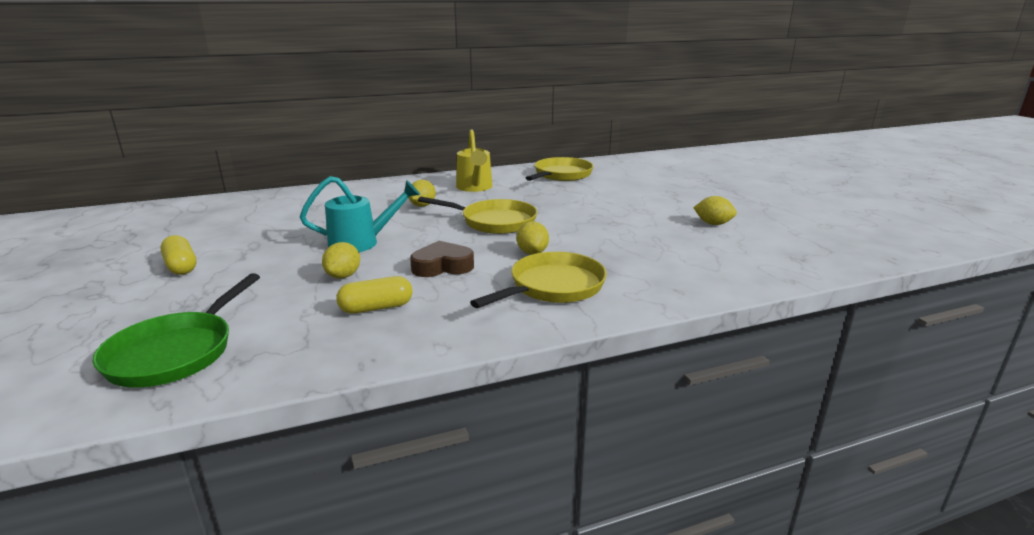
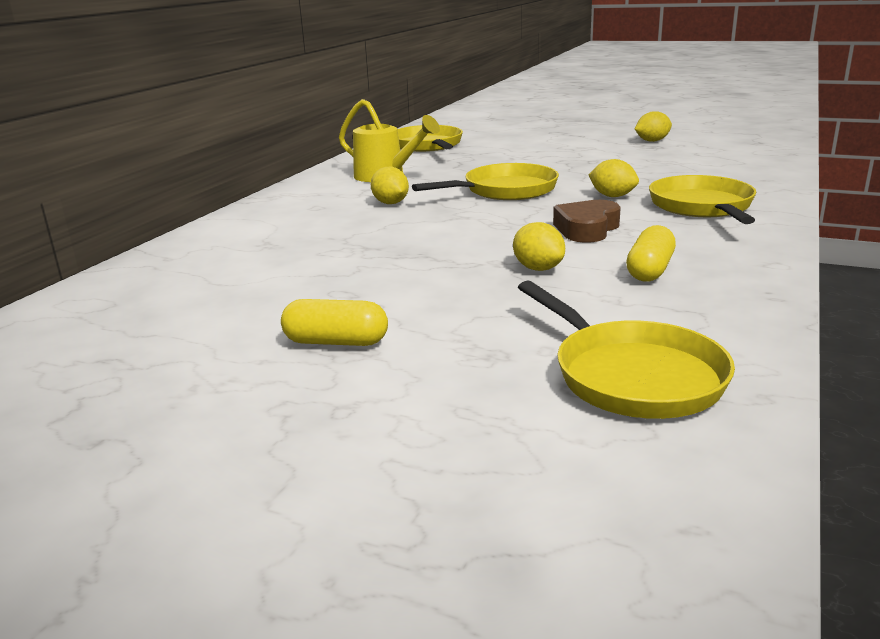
camera: 45 degrees left, 0 degrees up
green pan [92,273,260,388] -> yellow pan [518,280,735,419]
turquoise watering can [300,176,420,252] -> none

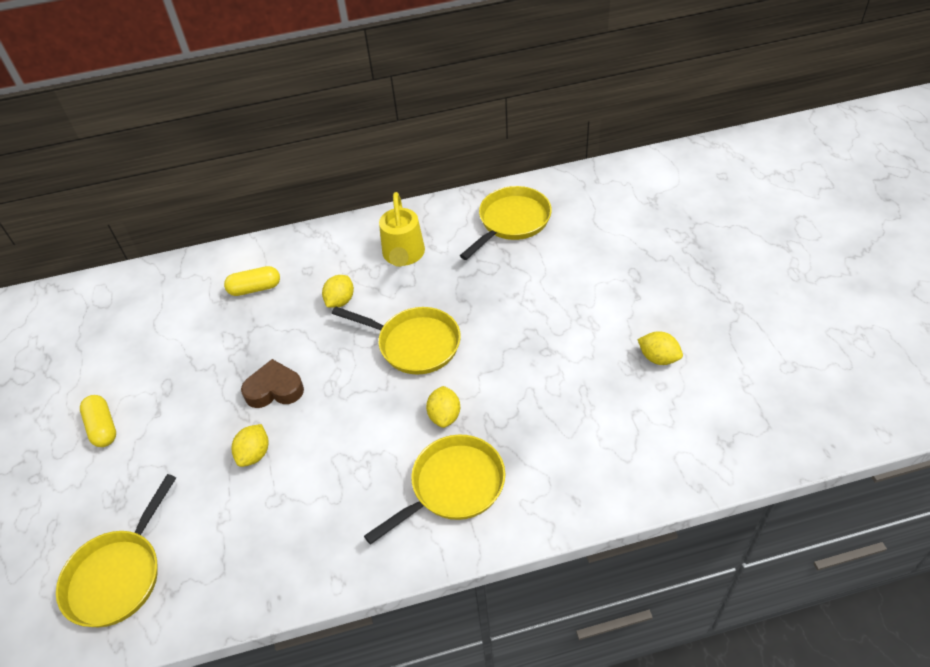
camera: 55 degrees right, 25 degrees up
brown heart [553,200,621,243] -> brown heart moved to [241,359,304,408]
yellow capsule [626,225,676,282] -> yellow capsule moved to [224,266,280,296]

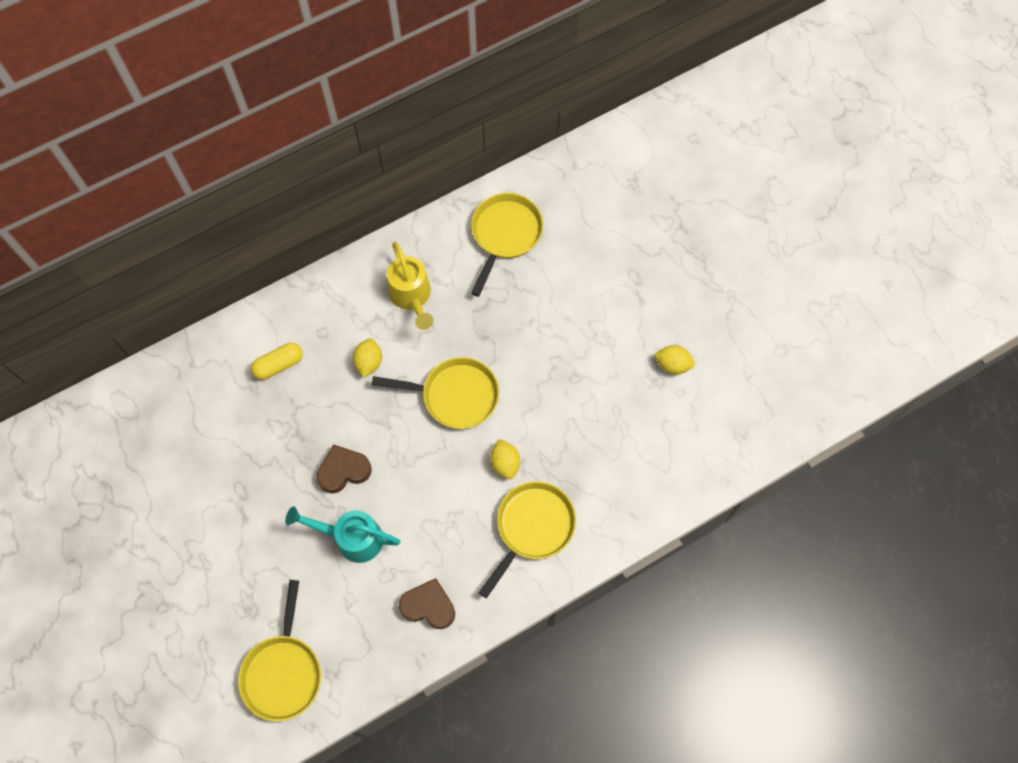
camera: 20 degrees left, 20 degrees up
yellow capsule [80,395,116,447] -> none
yellow lemon [232,424,268,467] -> turquoise watering can [285,506,401,563]
none -> brown heart [399,578,455,629]

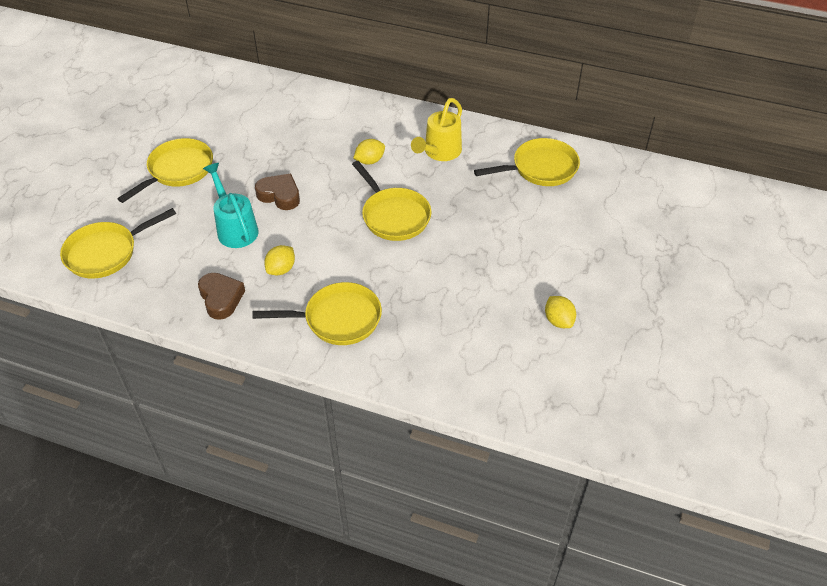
camera: 50 degrees right, 20 degrees down
yellow capsule [251,343,303,380] -> none
yellow lemon [490,439,520,479] -> yellow lemon moved to [264,245,295,275]
none -> yellow pan [117,138,213,203]

